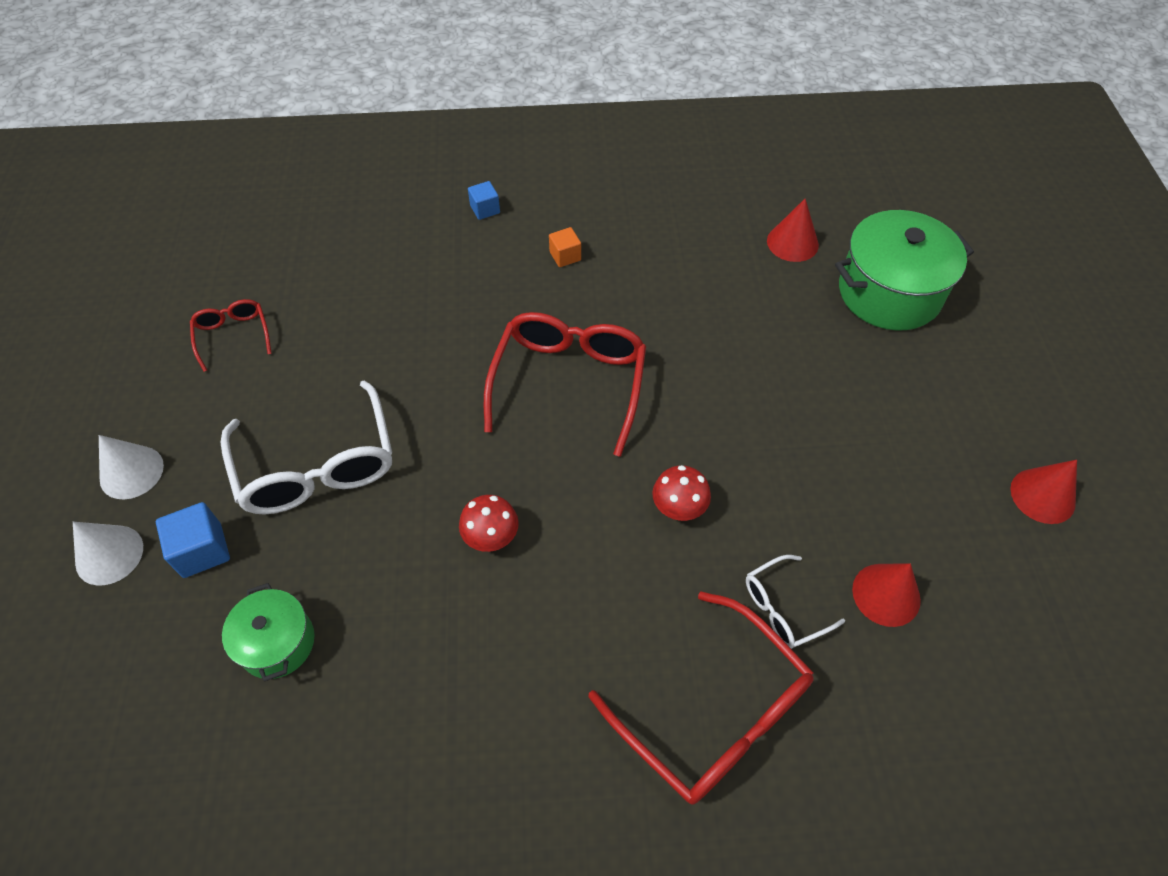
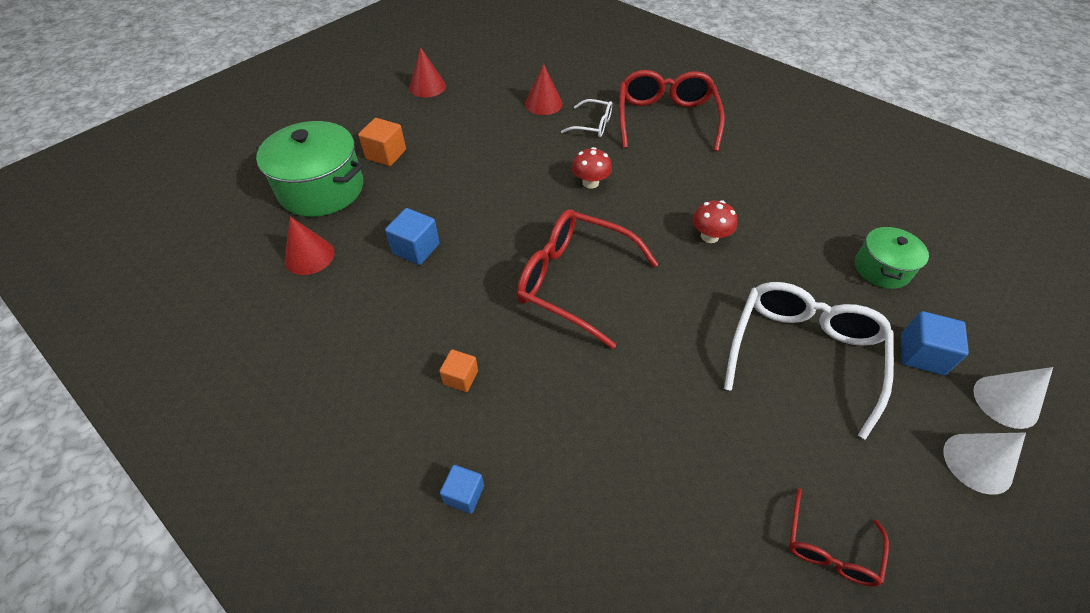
camera: 135 degrees left, 5 degrees down
red glasses [484,312,646,457] -> red glasses turned 60 degrees clockwise [517,209,658,349]
none -> orange cube [358,118,406,166]
none -> blue cube [385,208,440,265]

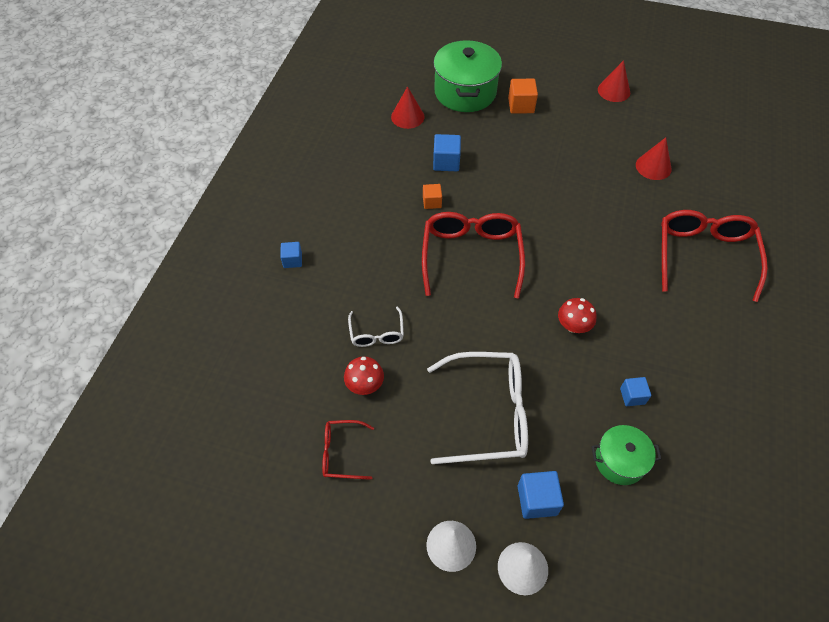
camera: 65 degrees right, 5 degrees up
orange cube [439,349,478,392] -> orange cube moved to [423,184,442,209]
white glasses [561,99,612,137] -> white glasses moved to [348,307,404,347]
red mushroom [572,147,612,189] -> red mushroom moved to [344,357,384,395]
red glasses [619,70,725,151] -> red glasses turned 60 degrees counterclockwise [661,210,768,302]
none -> blue cube [620,377,651,406]

